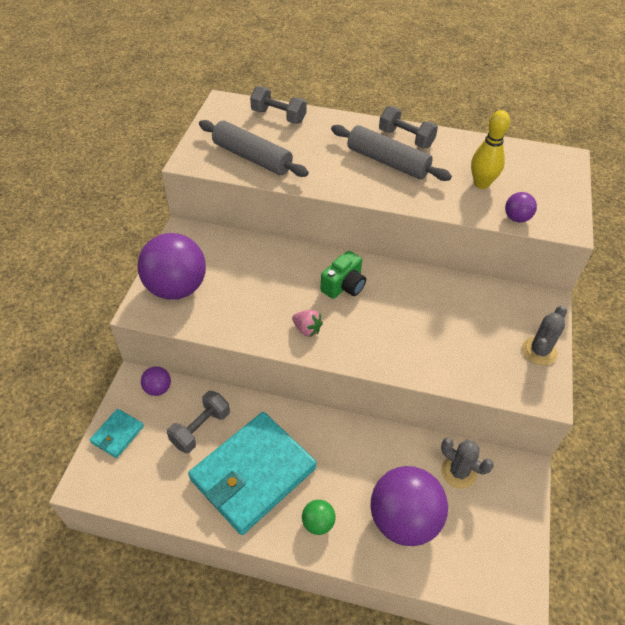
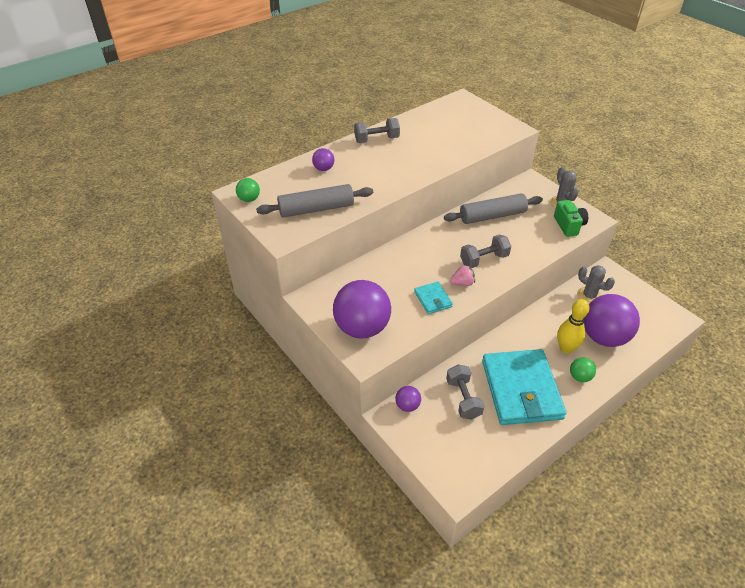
camera: 50 degrees left, 5 degrees down
turquoise wallet [90,409,144,458] -> turquoise wallet moved to [414,282,453,314]
grey dumbbell [250,86,307,124] -> grey dumbbell moved to [460,235,511,268]
green camera [320,251,366,299] -> green camera moved to [554,200,588,237]
grey rolling pin [331,125,452,181] -> grey rolling pin moved to [444,193,543,224]
grey cactus [441,438,494,489] -> grey cactus turned 60 degrees clockwise [577,265,615,304]
yellow bowling pin [471,110,510,189] -> yellow bowling pin moved to [557,299,590,354]
purple ball [505,192,537,222] -> purple ball moved to [312,148,334,171]
none -> green ball [236,178,260,202]

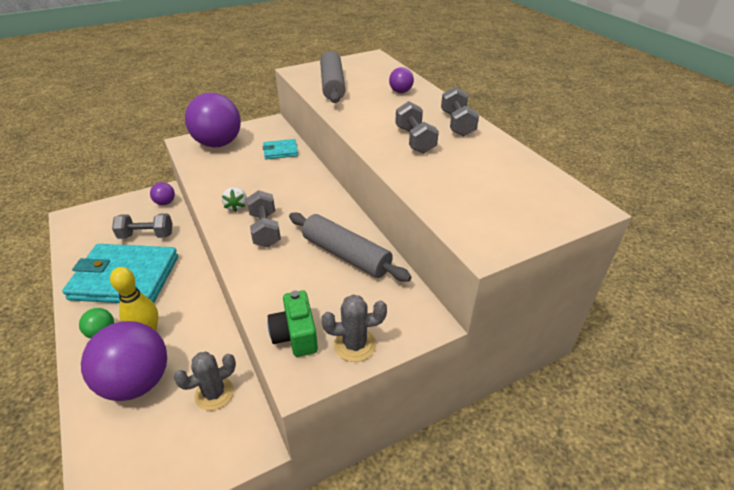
camera: 100 degrees right, 5 degrees down
green ball [236,178,260,202] -> none
turquoise wallet [414,282,453,314] -> turquoise wallet moved to [263,139,298,159]
grey rolling pin [444,193,543,224] -> grey rolling pin turned 45 degrees counterclockwise [289,212,412,282]
pink strawberry [450,265,475,286] -> white strawberry [222,187,247,212]
green camera [554,200,588,237] -> green camera turned 75 degrees clockwise [268,290,318,357]
none -> grey dumbbell [395,101,439,154]

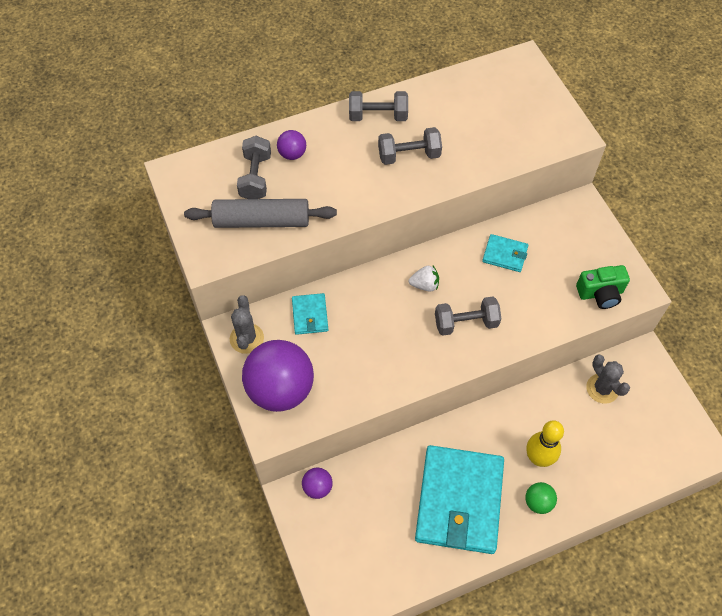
camera: 85 degrees left, 20 degrees up
purple ball [81,321,167,401] -> none
grey dumbbell [112,213,173,239] -> grey dumbbell moved to [237,136,271,199]
white strawberry [222,187,247,212] -> white strawberry moved to [409,266,439,292]
grey rolling pin [289,212,412,282] -> turquoise wallet [482,234,528,272]
grey cactus [322,295,387,362] -> grey cactus moved to [230,295,264,354]

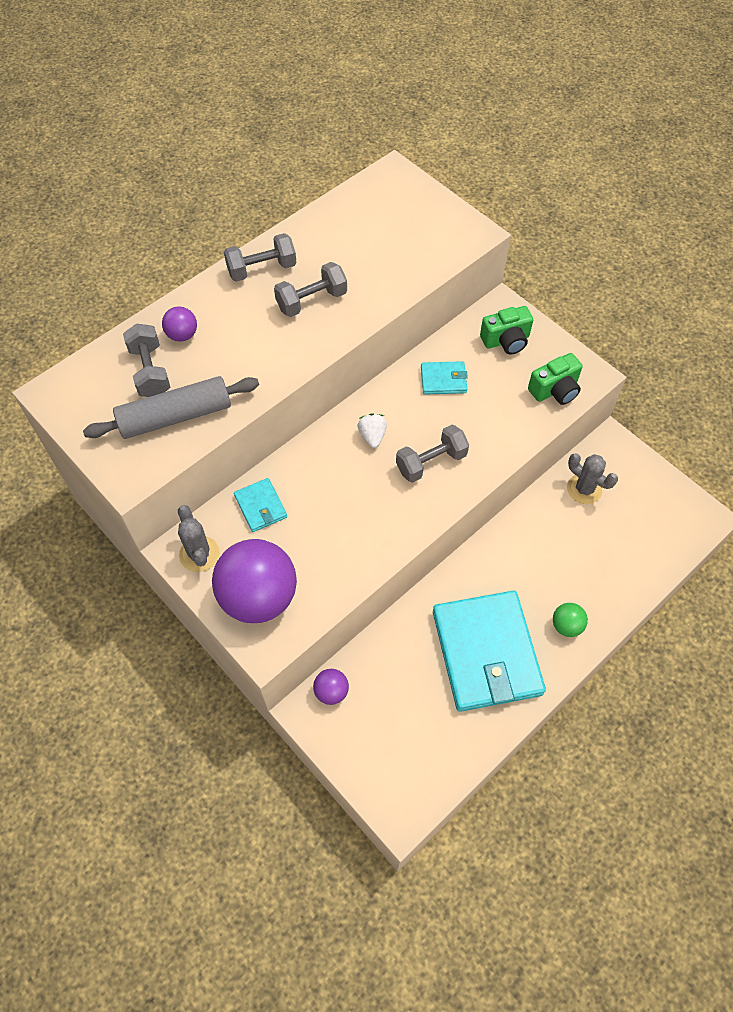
camera: 20 degrees left, 0 degrees up
white strawberry [409,266,439,292] -> white strawberry turned 75 degrees counterclockwise [357,414,387,448]
yellow bowling pin [527,420,564,467] -> none
none -> green camera [480,306,533,354]

